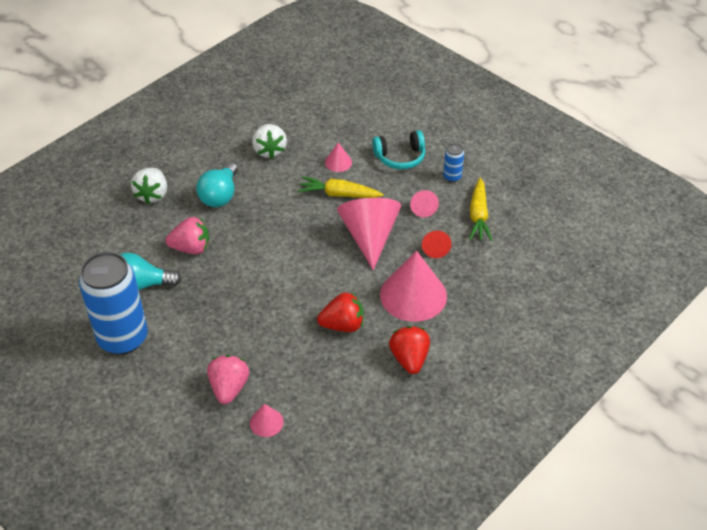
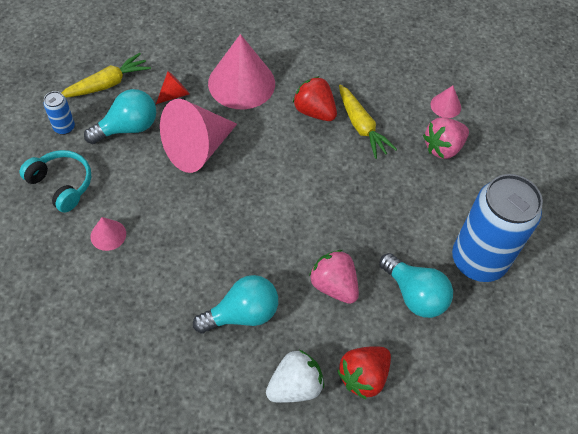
camera: 130 degrees left, 10 degrees up
white strawberry [252,124,287,159] -> none
yellow carrot [298,176,383,198] -> yellow carrot moved to [339,84,397,159]
red strawberry [389,326,430,374] -> red strawberry moved to [337,346,391,400]
pink cone [410,190,439,217] -> turquoise light bulb [84,89,156,144]

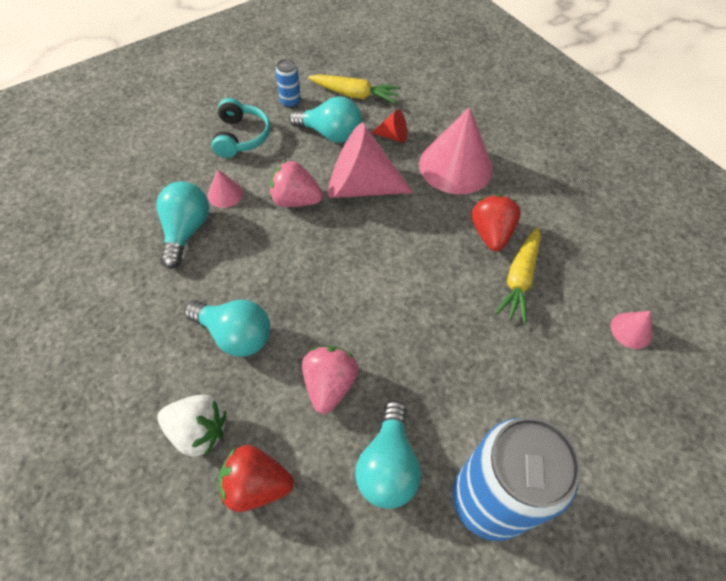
camera: 50 degrees right, 0 degrees up
pink strawberry [423,117,469,159] -> pink strawberry moved to [269,161,323,207]
none -> turquoise light bulb [157,181,209,269]

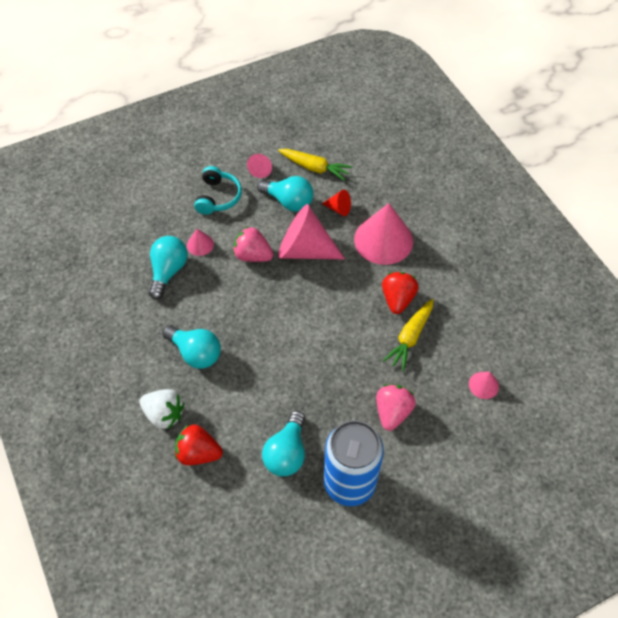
camera: 10 degrees right, 0 degrees up
blue can [276,59,301,108] -> pink cone [247,154,272,178]
pink strawberry [302,346,359,414] -> pink strawberry moved to [376,384,416,431]

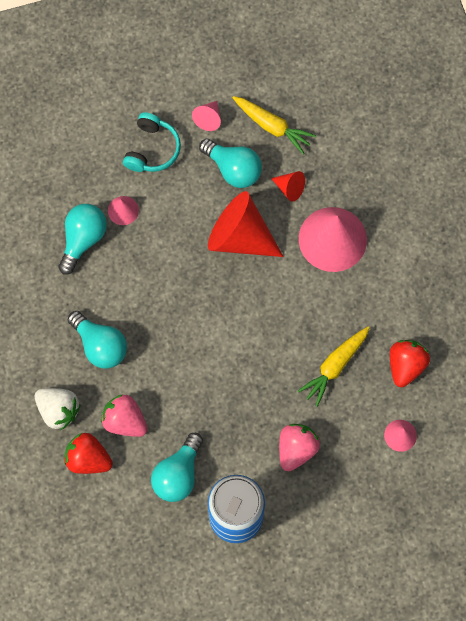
camera: 10 degrees right, 15 degrees up
pink strawberry [233,226,274,262] -> pink strawberry moved to [101,394,148,437]
pink cone [278,204,345,259] -> red cone [208,191,284,257]
red strawberry [382,272,419,314] -> red strawberry moved to [390,340,430,387]

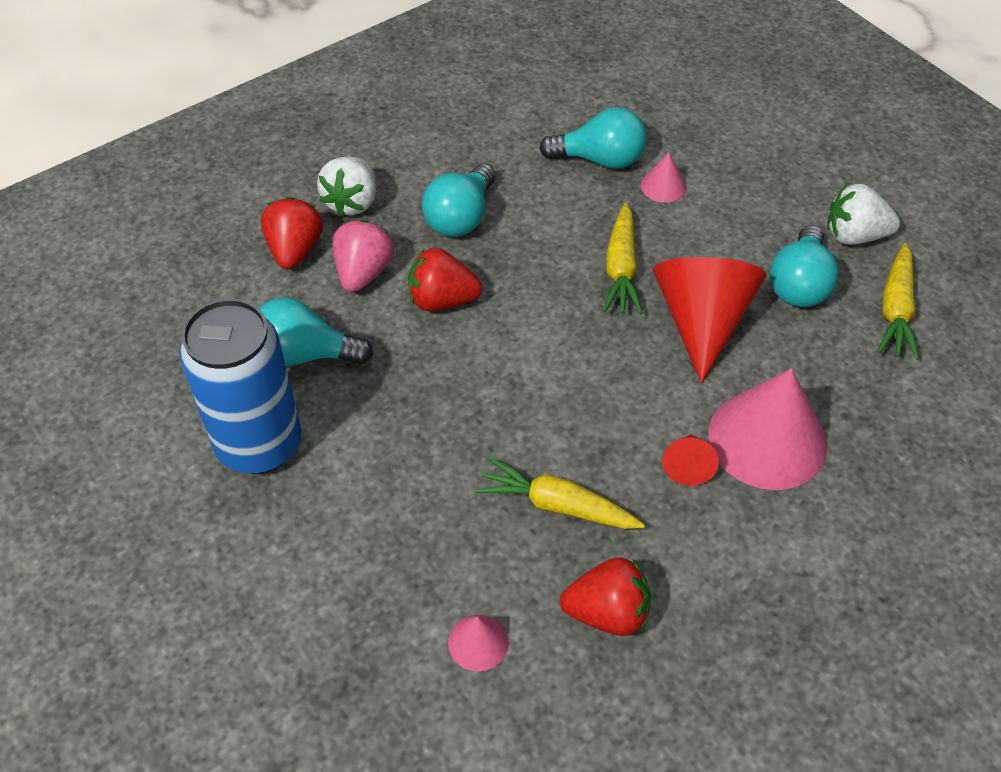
camera: 70 degrees right, 20 degrees down
turquoise headphones [123,112,181,172] -> none
pink cone [192,101,221,131] -> white strawberry [827,184,900,245]
red cone [271,171,305,202] -> red cone moved to [662,435,719,486]
pink strawberry [279,424,320,471] -> none
none -> red strawberry [408,248,482,311]
none -> yellow carrot [603,203,643,314]

